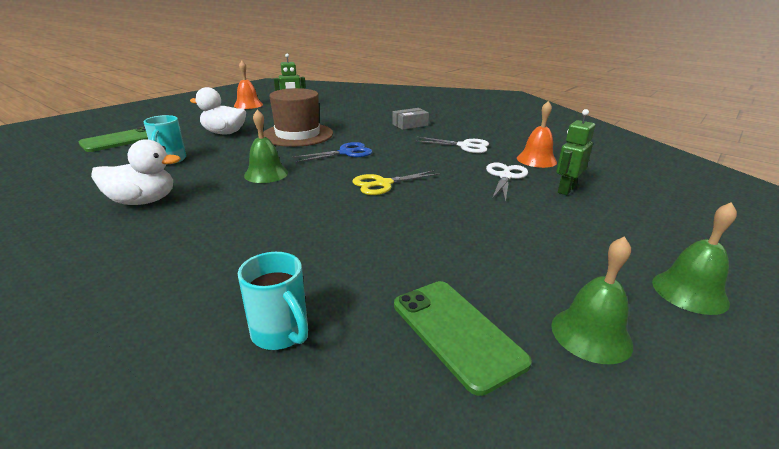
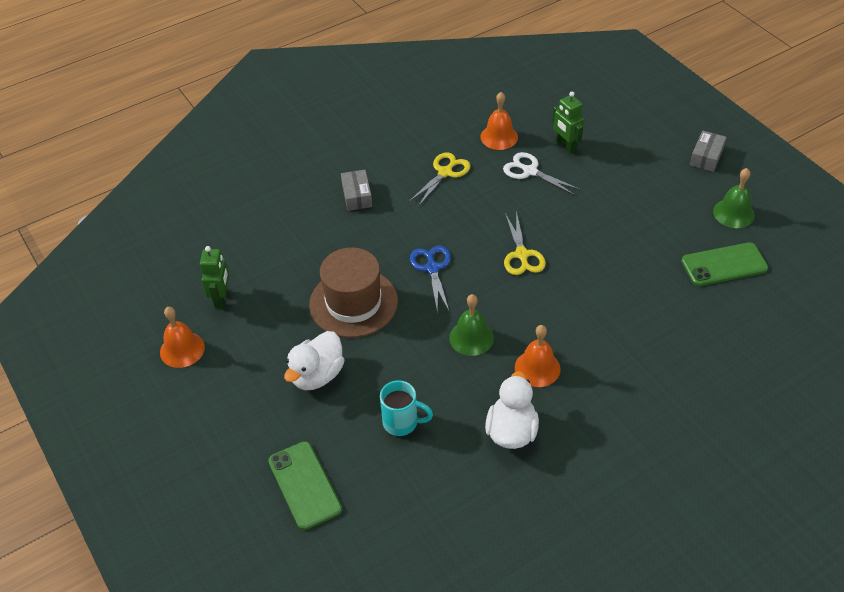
camera: 70 degrees left, 20 degrees up
turquoise mug [238,252,308,350] -> none
white scissors [415,137,489,153] -> yellow scissors [409,152,471,207]
green bell [652,202,737,315] -> grey box [690,131,726,172]
none -> orange bell [515,325,561,387]

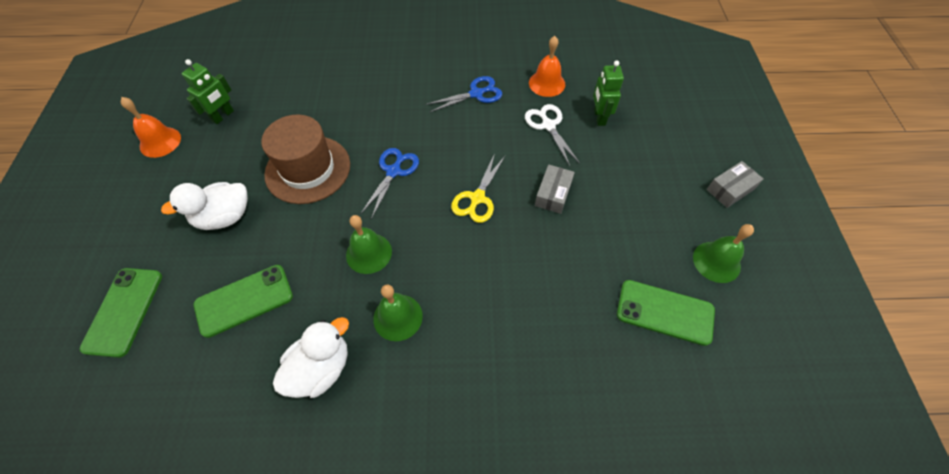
camera: 30 degrees right, 10 degrees up
grey box [341,170,372,211] -> grey box moved to [535,165,575,214]
turquoise mug [380,380,433,436] -> green phone [194,265,293,338]
yellow scissors [409,152,471,207] -> blue scissors [425,76,502,113]
orange bell [515,325,561,387] -> green bell [373,284,423,341]

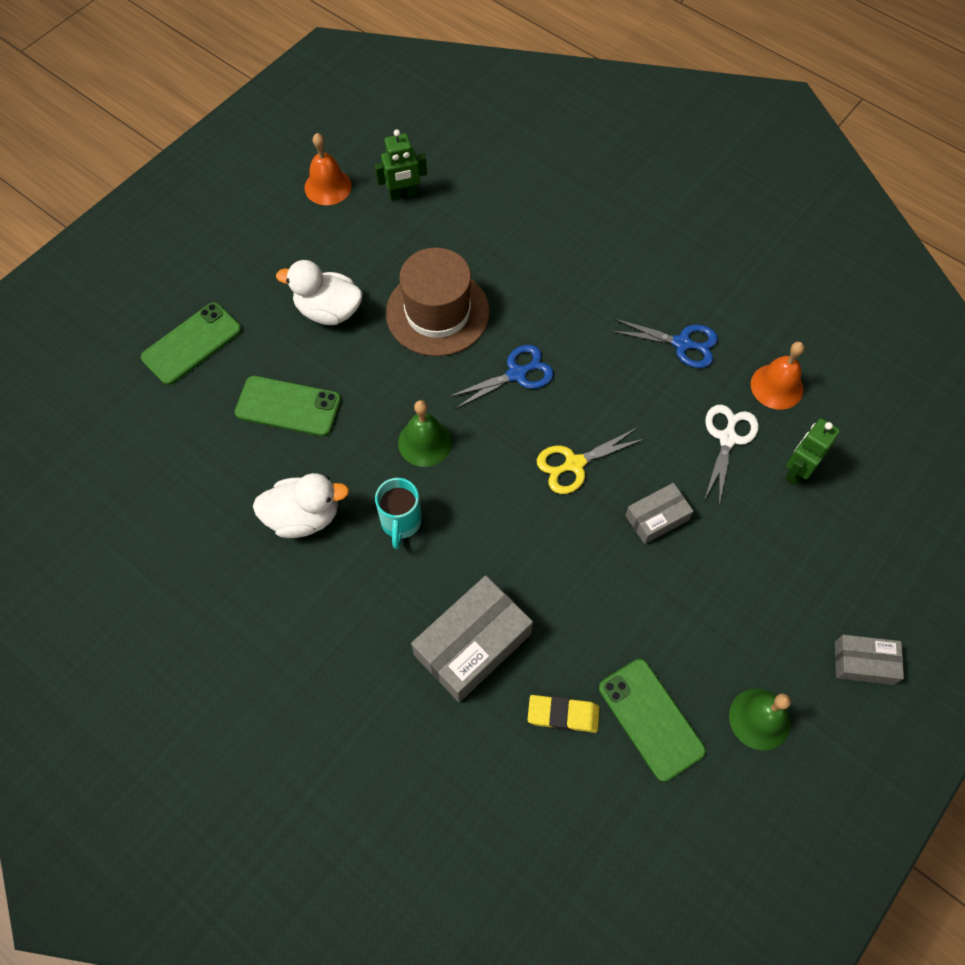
camera: 40 degrees right, 5 degrees up
green bell [373,284,423,341] -> turquoise mug [375,478,422,549]
none -> grey box [411,575,533,702]
none -> yellow eraser [527,695,600,733]

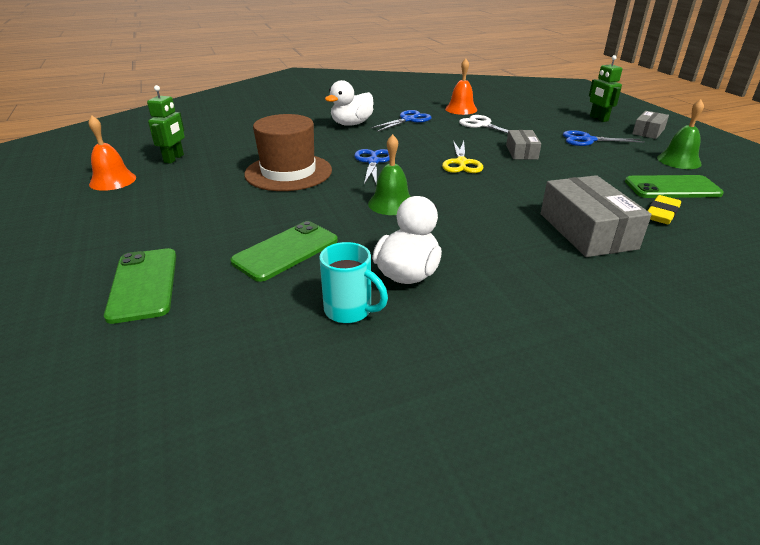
camera: 60 degrees left, 30 degrees down
white duck [276,260,363,325] -> white duck moved to [325,80,374,126]
turquoise mug [375,478,422,549] -> turquoise mug moved to [319,242,388,323]
green robot [785,418,840,485] -> green robot moved to [589,55,623,122]
none -> blue scissors [563,130,644,146]

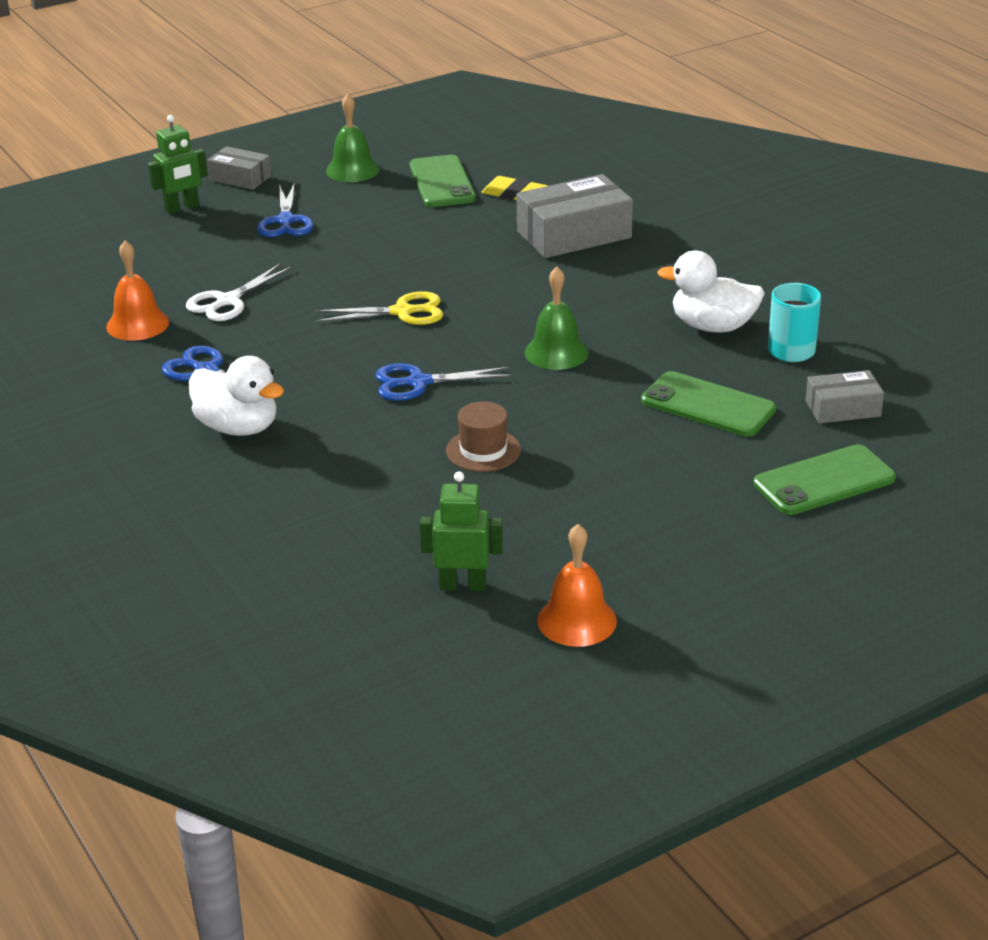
camera: 100 degrees left, 0 degrees up
brown hat [244,114,332,191] -> brown hat [446,401,521,472], size x0.52
grey box [506,130,541,160] -> grey box moved to [806,370,884,423]

